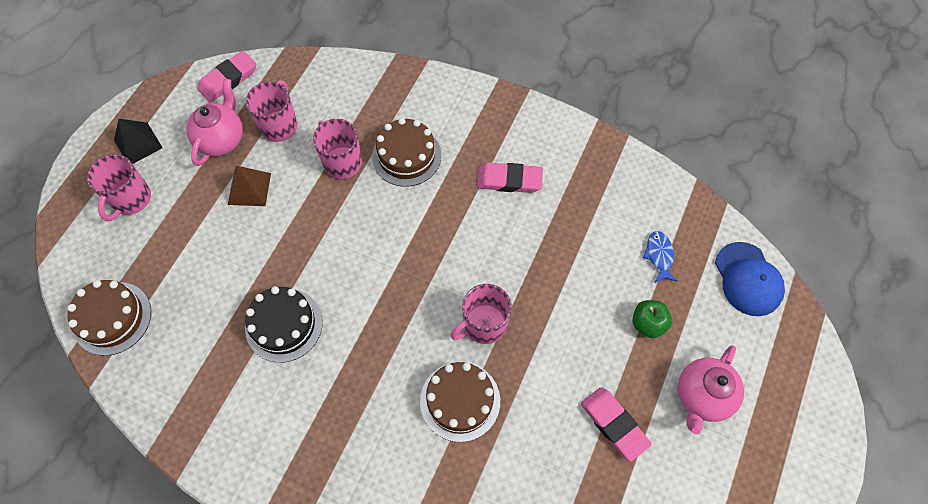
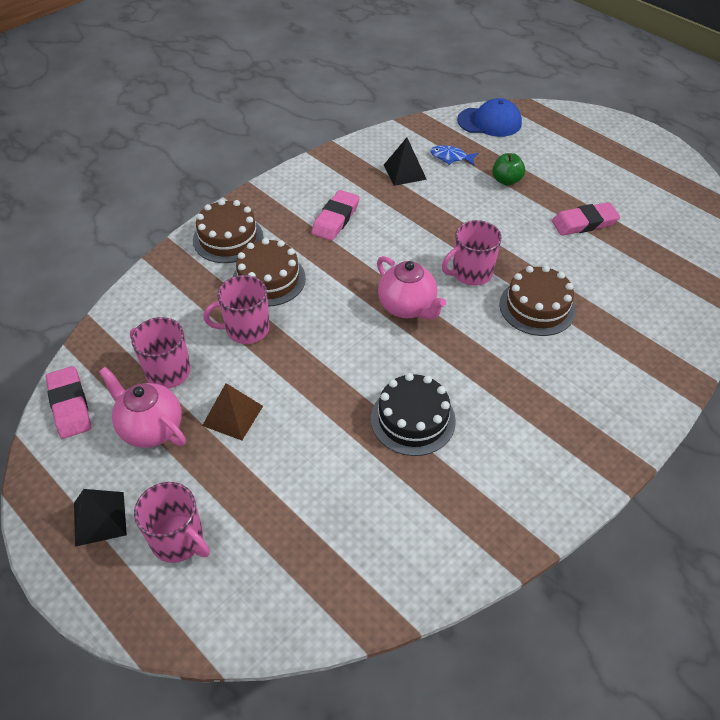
camera: 70 degrees left, 15 degrees down
brown cake [67,280,151,356] -> brown cake moved to [193,199,263,263]
pink mug [450,284,512,344] -> pink mug turned 75 degrees clockwise [442,220,502,286]
pink teapot [678,345,744,435] -> pink teapot moved to [377,256,446,320]
none -> black pyramid [384,138,427,186]

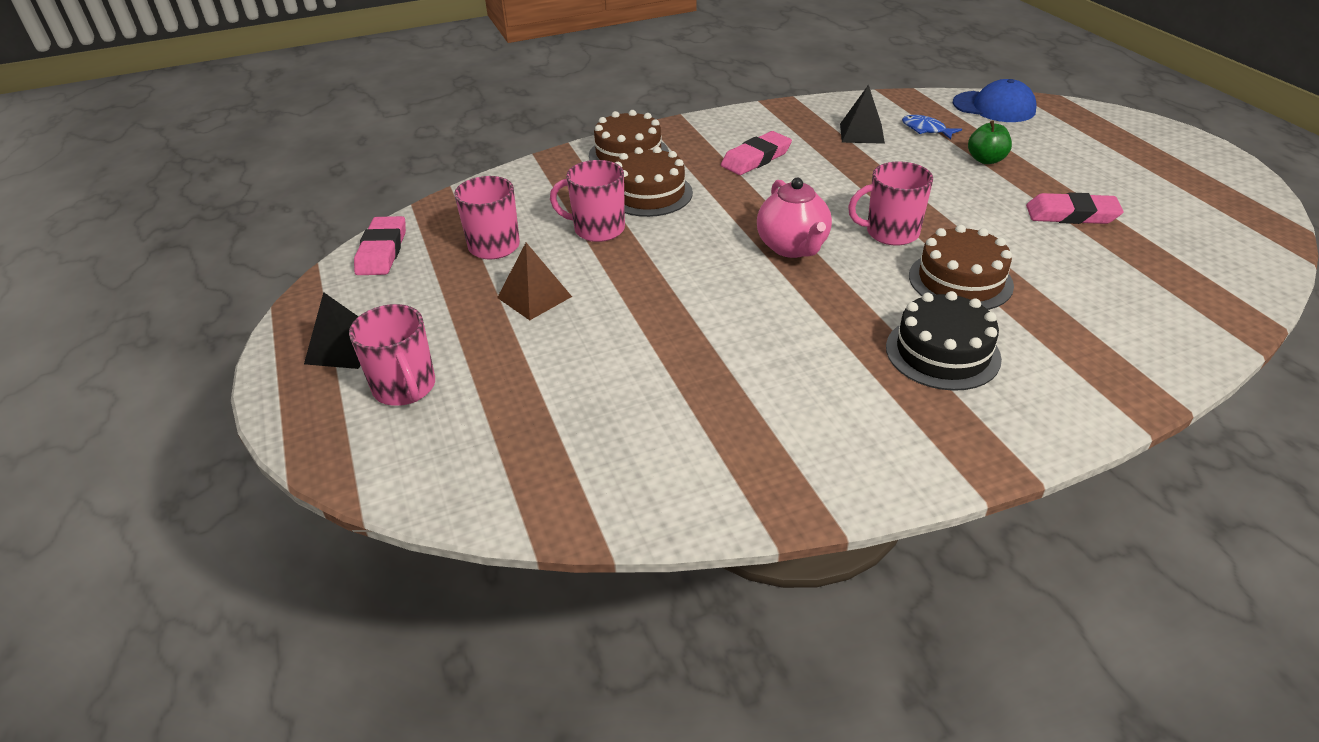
camera: 25 degrees right, 10 degrees down
pink teapot [99,367,186,448] -> none
black cake [371,373,456,456] -> black cake moved to [886,291,1002,391]

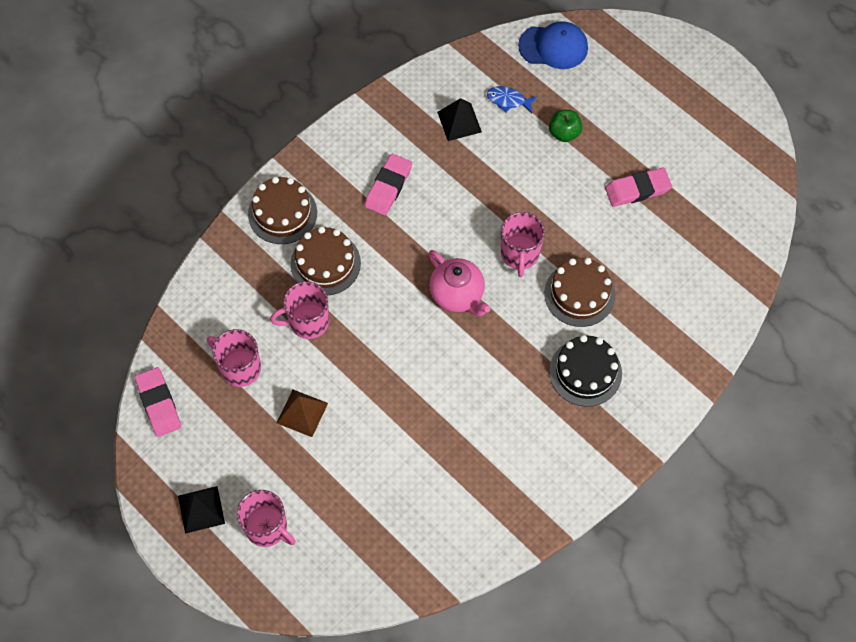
camera: 25 degrees left, 25 degrees up
pink mug [848,162,933,245] -> pink mug turned 60 degrees counterclockwise [501,212,545,277]

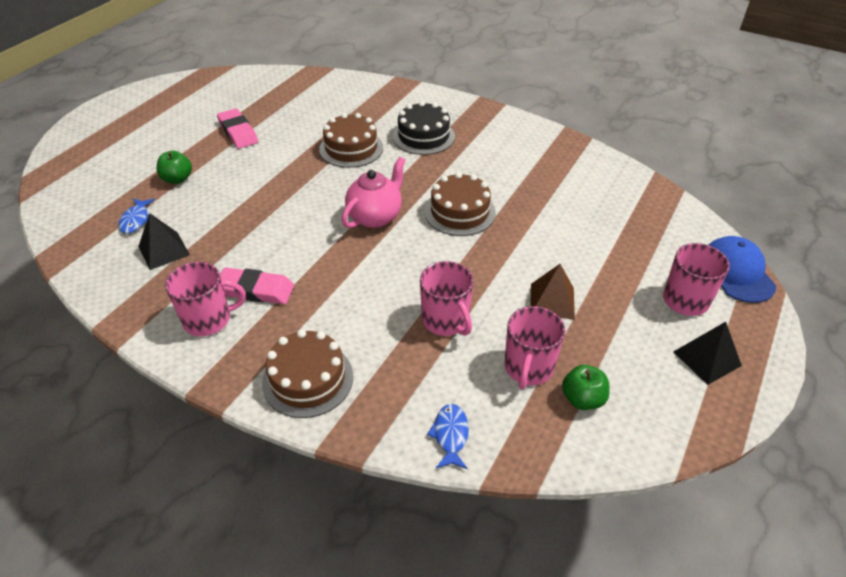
camera: 105 degrees left, 20 degrees down
pink eraser [135,367,181,437] -> none
brown cake [291,227,361,295] -> brown cake moved to [425,172,496,236]
pink mug [501,212,545,277] -> pink mug moved to [165,262,246,336]
blue cap [518,21,588,69] -> blue cap moved to [708,236,776,303]
none -> blue fish [427,404,469,469]
none -> green apple [562,365,610,410]

